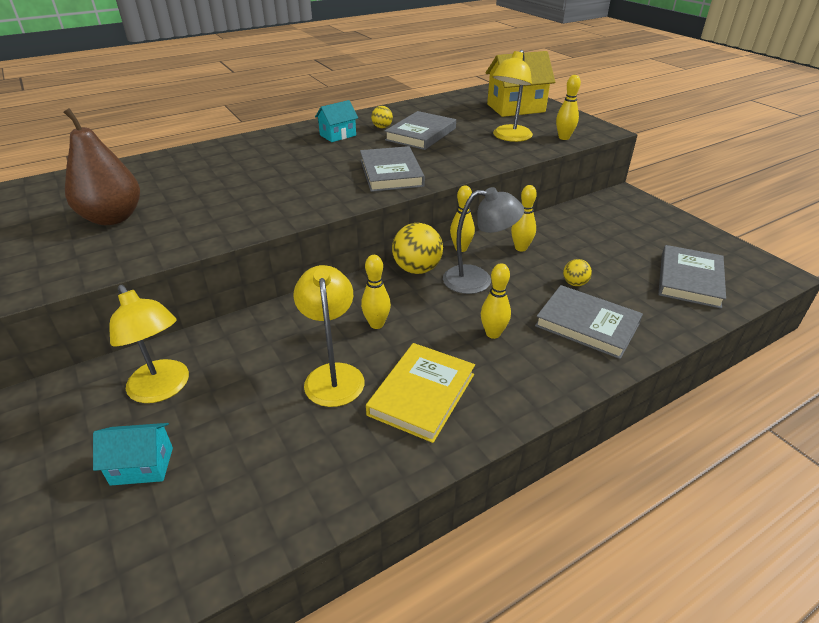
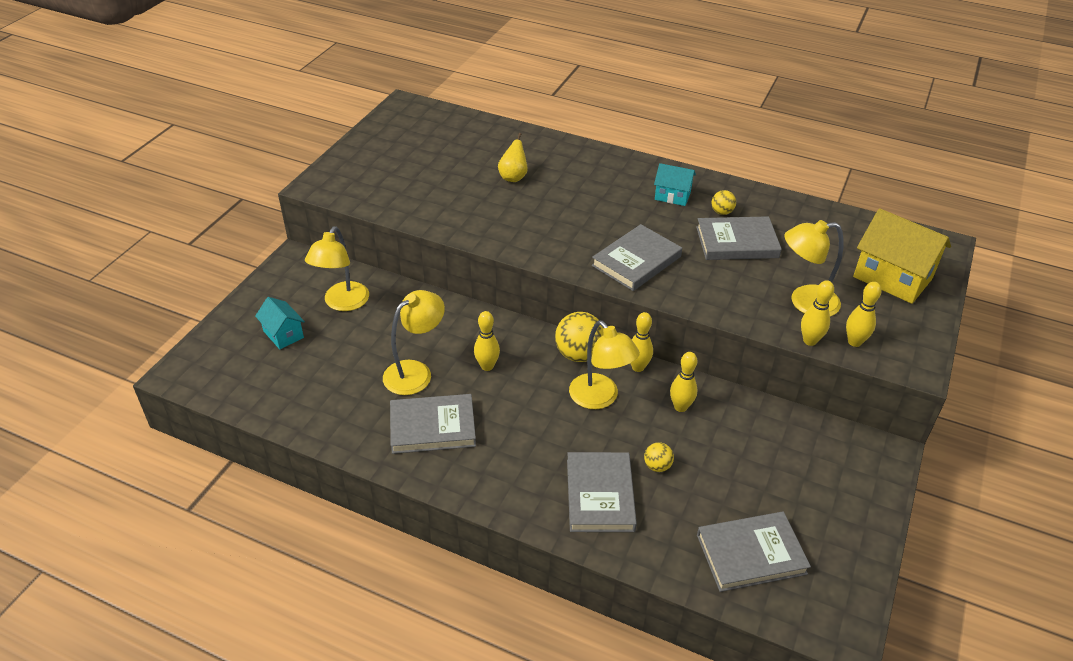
camera: 55 degrees right, 5 degrees up
brown pear [64,108,140,225] -> none
yellow book [366,343,475,443] -> grey book [390,394,476,454]
grey lamp [443,187,525,294] -> yellow lamp [569,321,640,409]
yellow bowling pin [481,263,511,339] -> yellow bowling pin moved to [801,280,834,346]
none -> yellow pear [498,133,528,182]

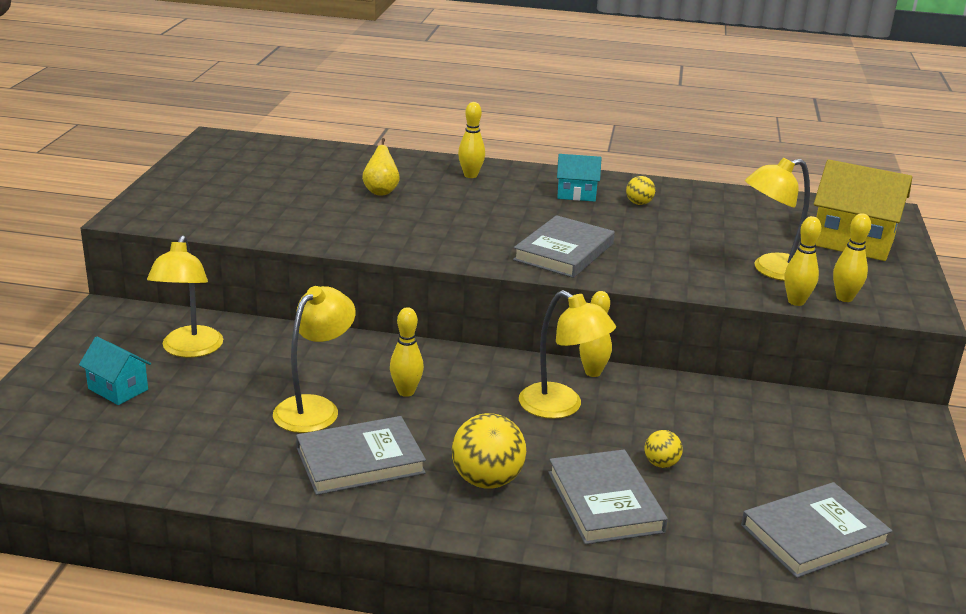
camera: 15 degrees left, 15 degrees down
yellow ball [555,312,604,362] -> yellow ball moved to [452,413,526,489]
yellow bowling pin [670,352,698,412] -> yellow bowling pin moved to [458,102,485,178]
grey book [696,216,782,260] -> none

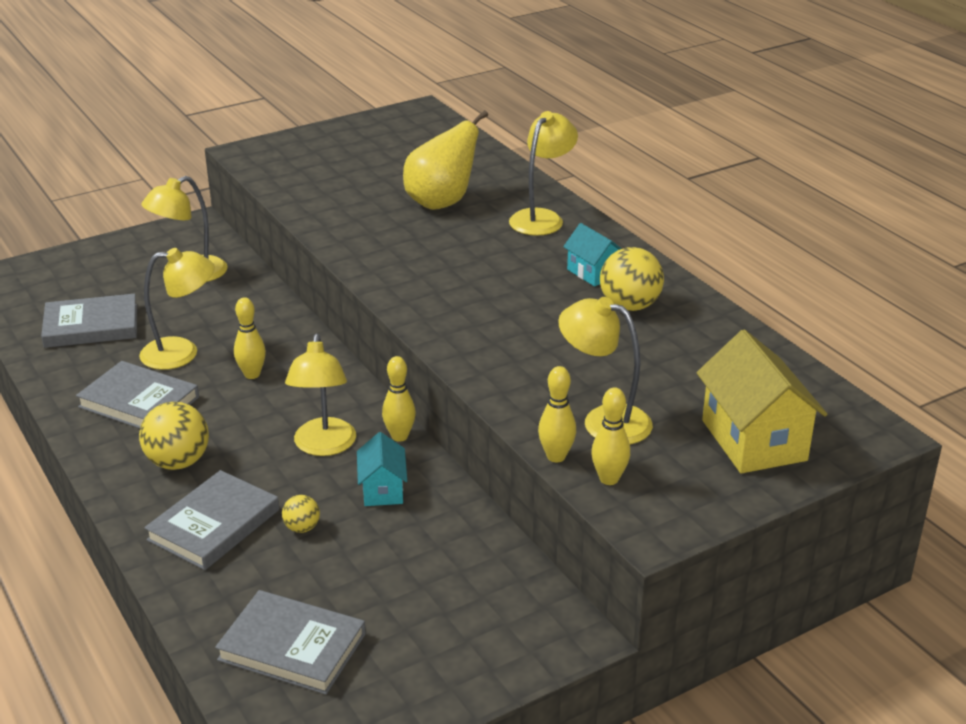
camera: 50 degrees right, 5 degrees up
turquoise house [79,336,151,405] -> turquoise house moved to [357,432,407,506]
yellow pear [362,138,400,196] -> yellow pear [403,110,488,210], size x1.81
yellow bowling pin [458,102,485,178] -> yellow lamp [509,111,578,236]
grey book [513,215,615,278] -> grey book moved to [41,293,137,348]
yellow ball [626,176,655,205] -> yellow ball [600,247,664,311], size x1.90

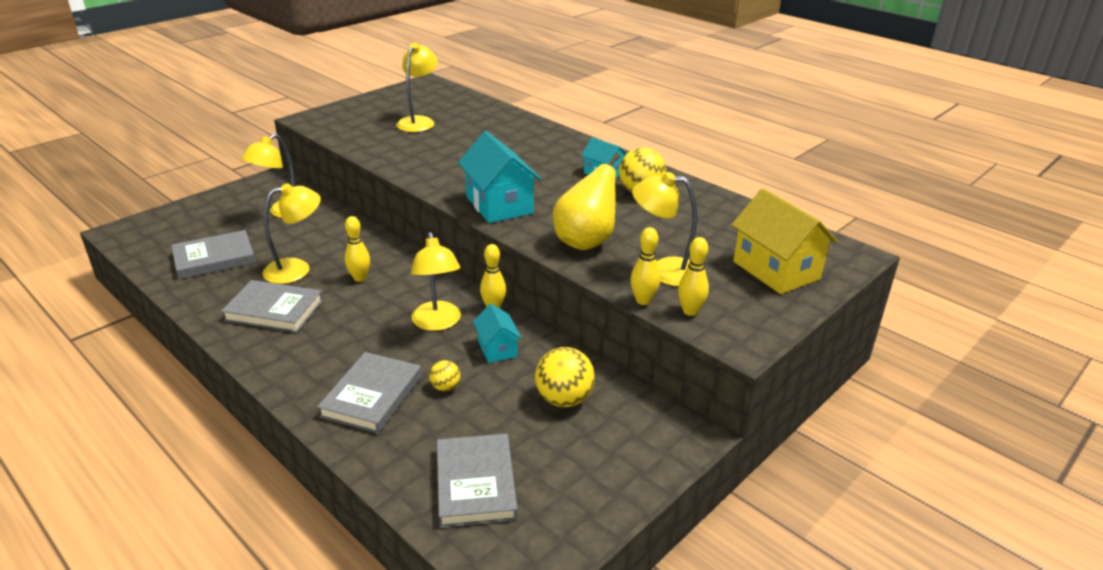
camera: 15 degrees left, 0 degrees up
yellow ball [139,402,209,470] -> yellow ball moved to [535,347,595,407]
grey book [215,590,366,695] -> grey book turned 75 degrees clockwise [437,434,518,528]
yellow pear [403,110,488,210] -> yellow pear moved to [553,153,620,250]
yellow lamp [509,111,578,236] -> yellow lamp moved to [396,43,438,132]
none -> turquoise house [458,131,541,223]

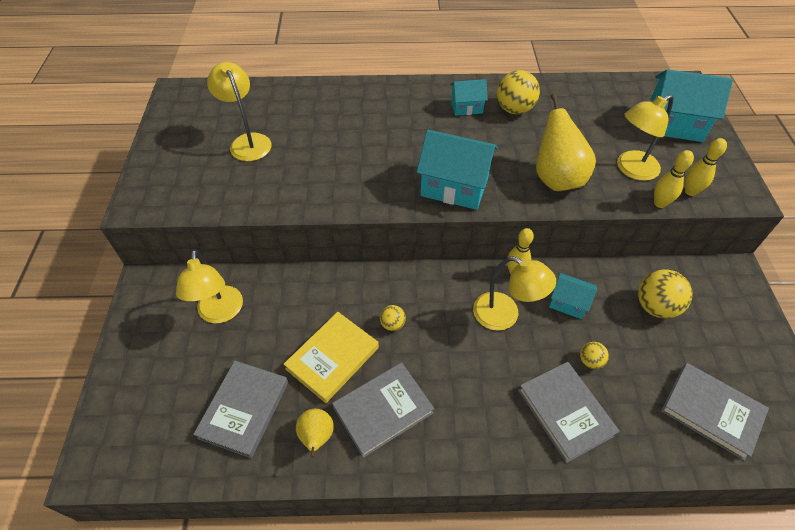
camera: 45 degrees left, 20 degrees up
yellow lamp [263,183,321,284] -> yellow book [284,312,379,403]
yellow bowling pin [345,216,370,282] -> yellow ball [380,305,406,331]
yellow house [731,188,838,294] -> turquoise house [648,69,733,142]
none -> yellow pear [296,409,334,458]

